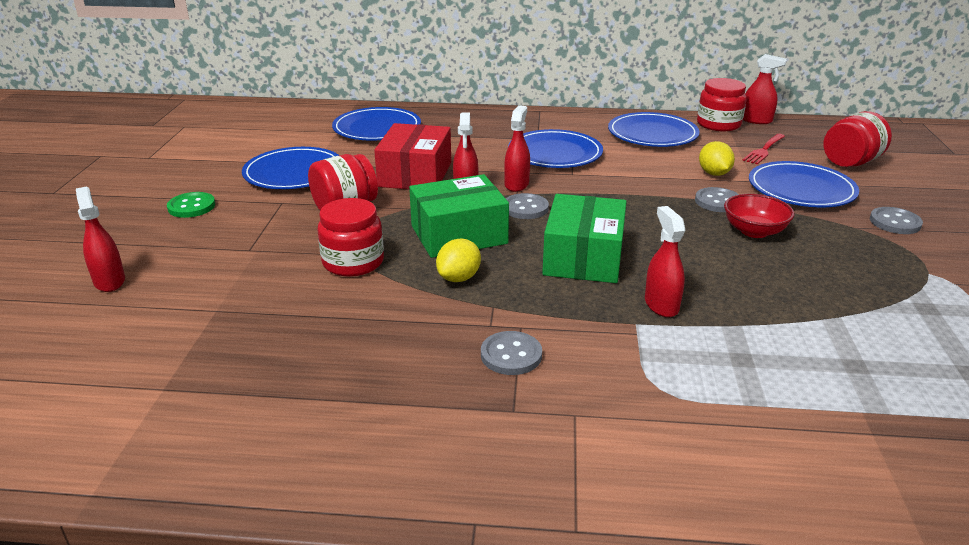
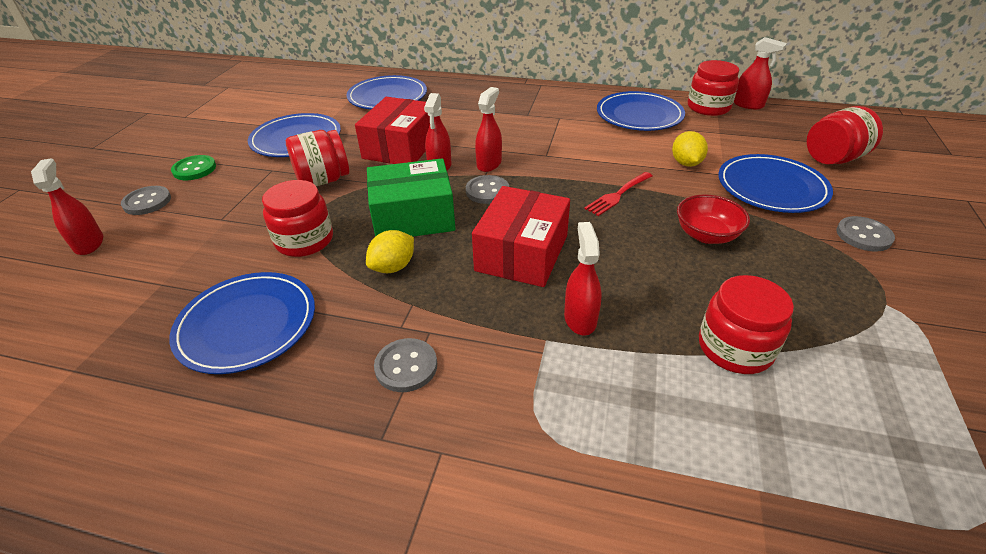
camera: 10 degrees right, 10 degrees up
blue plate [508,129,603,168] -> blue plate moved to [169,272,315,374]
green box [542,194,627,283] -> red box [472,186,570,287]
grey button [695,187,739,212] -> grey button moved to [121,186,171,215]
red fork [742,134,785,164] -> red fork moved to [584,172,652,216]
none -> red jar [699,275,794,374]

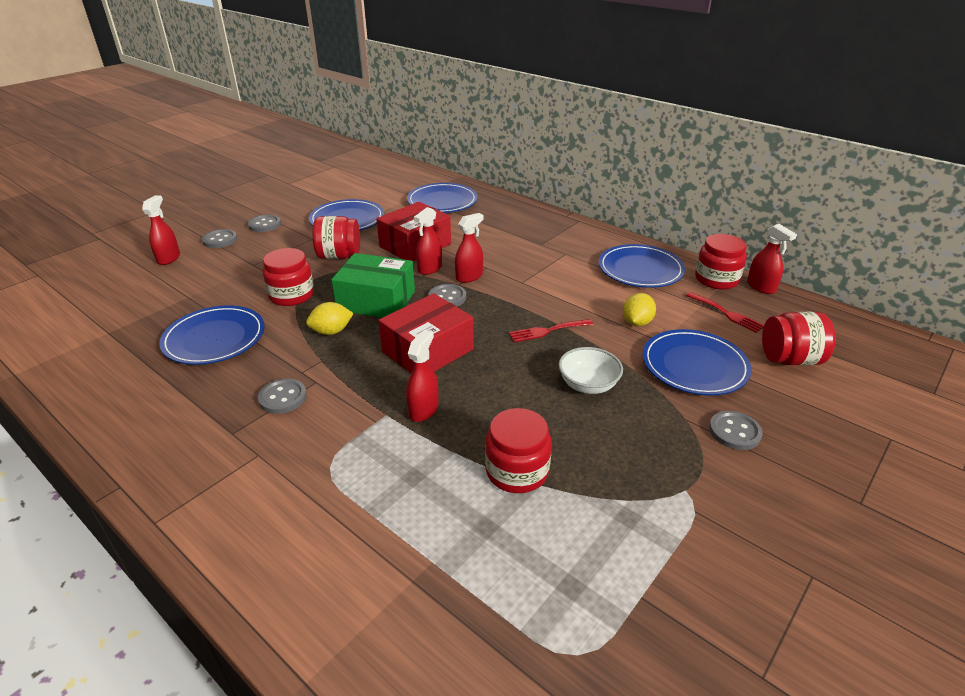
camera: 25 degrees right, 5 degrees down
green button [171,155,216,180] -> grey button [248,215,281,232]
red bowl [677,194,750,244] -> white bowl [559,347,623,394]
none -> red fork [686,292,764,333]

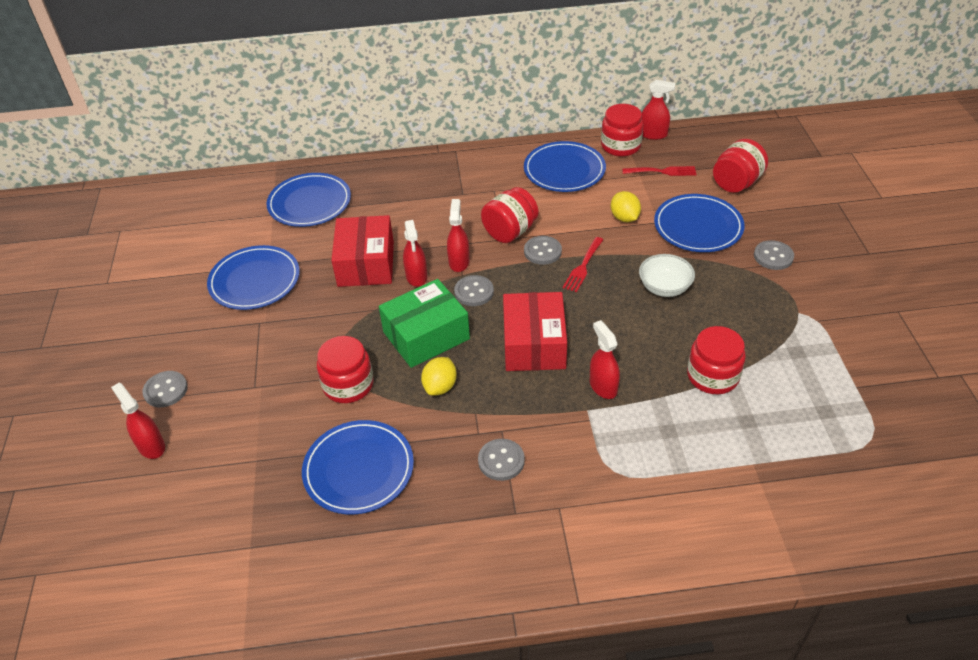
camera: 45 degrees left, 10 degrees up
grey button [248,215,281,232] -> grey button moved to [524,236,562,265]
red jar [313,216,360,259] -> red jar moved to [481,187,538,243]

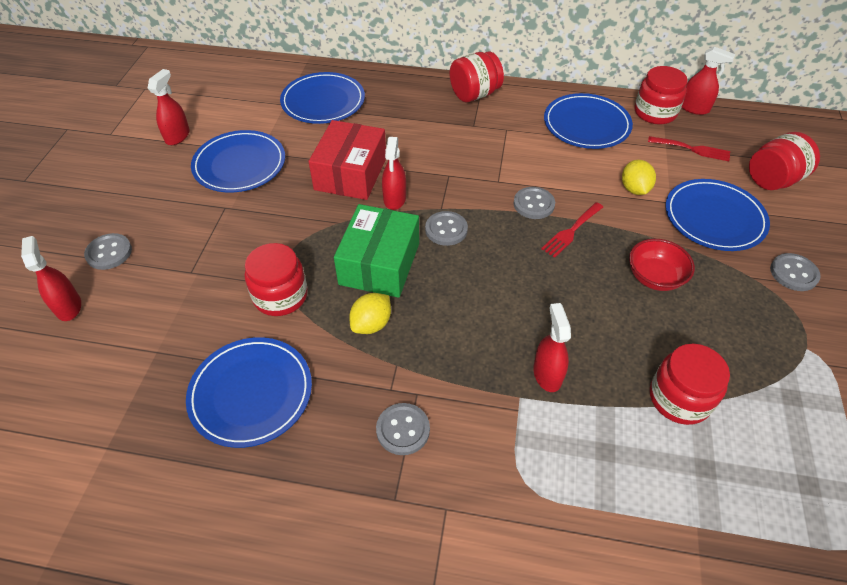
camera: 15 degrees right, 5 degrees up
green box [379,279,470,368] -> green box turned 60 degrees counterclockwise [334,204,419,298]
red spray bottle [447,199,470,272] -> red spray bottle moved to [148,69,190,145]
red jar [481,187,538,243] -> red jar moved to [449,51,504,102]
red box [503,292,567,371] -> none
white bowl [639,254,695,297] -> red bowl [629,239,695,291]

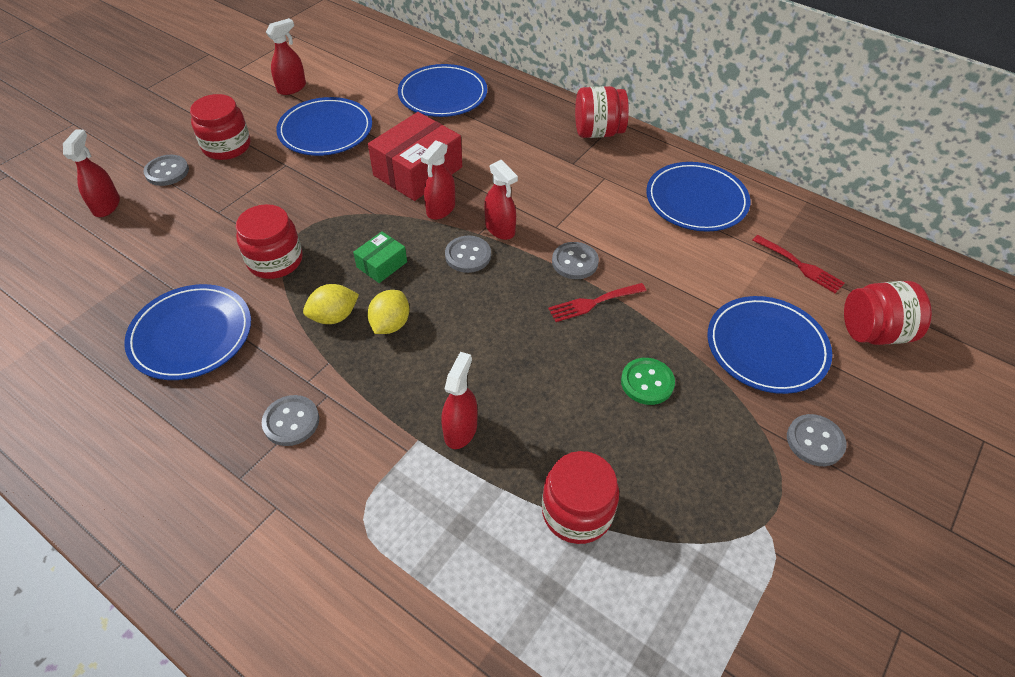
camera: 25 degrees right, 0 degrees up
green box [334,204,419,298] -> green box [353,231,407,283], size x0.50
yellow lemon [622,160,656,195] -> yellow lemon moved to [367,290,409,334]
red bowl [629,239,695,291] -> green button [621,358,675,405]
red jar [634,66,688,125] -> red jar moved to [190,94,251,160]
red spray bottle [681,47,735,115] -> red spray bottle moved to [484,159,518,240]

